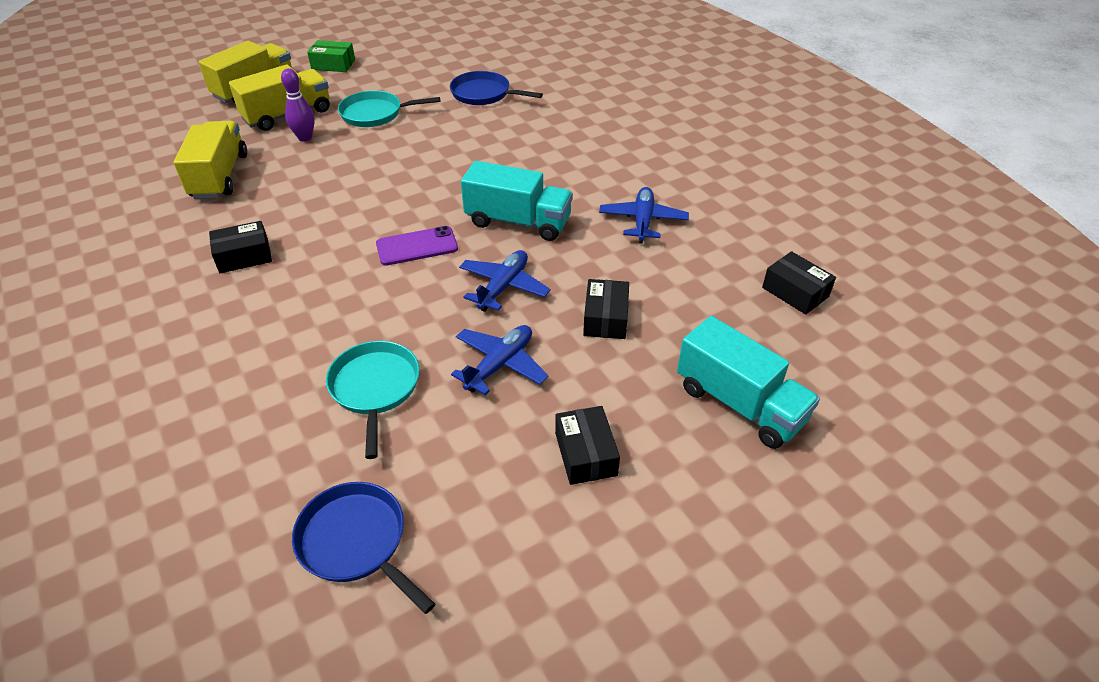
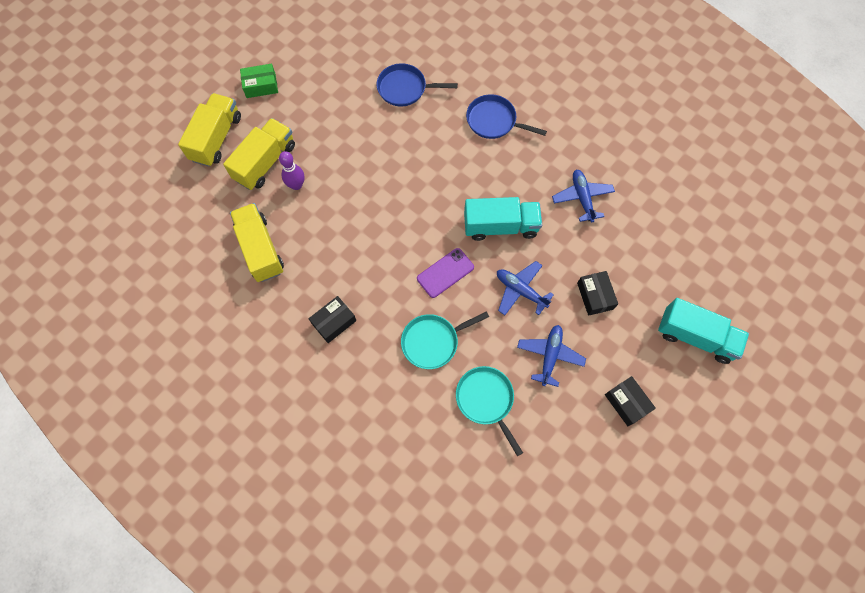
camera: 20 degrees left, 25 degrees up
blue pan [292,482,435,614] -> blue pan moved to [466,94,547,139]
turquoise pan [338,91,440,127] -> turquoise pan moved to [401,311,489,369]
blue plane [459,250,550,312] -> blue plane turned 60 degrees counterclockwise [497,261,554,315]
black box [762,251,836,314] -> none

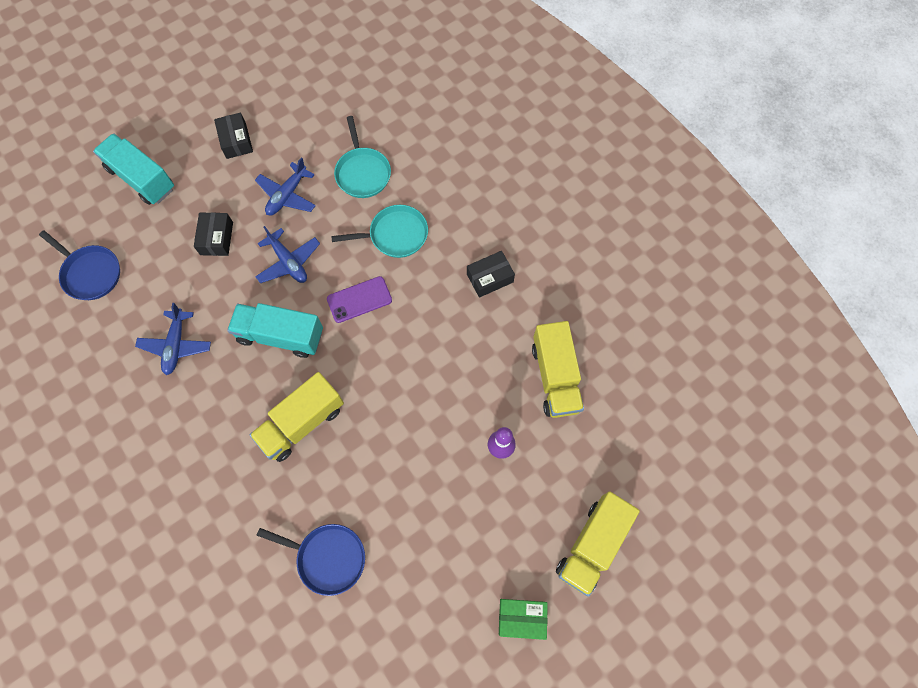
camera: 165 degrees left, 0 degrees up
yellow truck [223,118,295,190] -> yellow truck moved to [250,372,344,462]
blue pan [466,94,547,139] -> blue pan moved to [39,230,120,300]

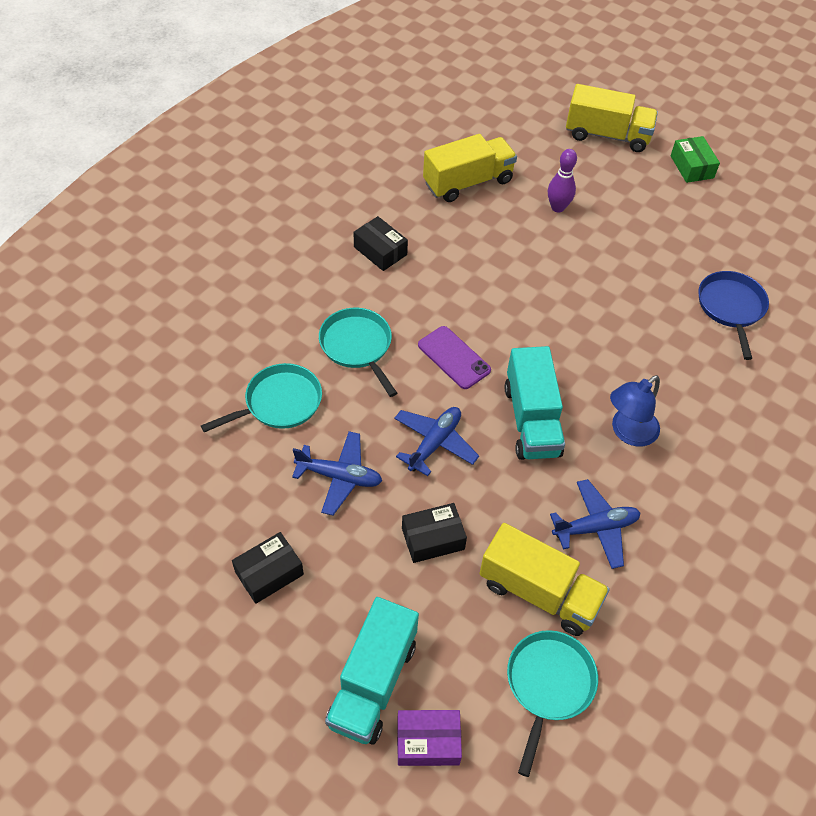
camera: 110 degrees left, 15 degrees down
blue pan [39,230,120,300] -> turquoise pan [507,630,598,777]
yellow truck [250,372,344,462] -> yellow truck moved to [479,523,610,636]
none -> purple box [397,710,462,766]
none -> blue lamp [610,375,660,447]

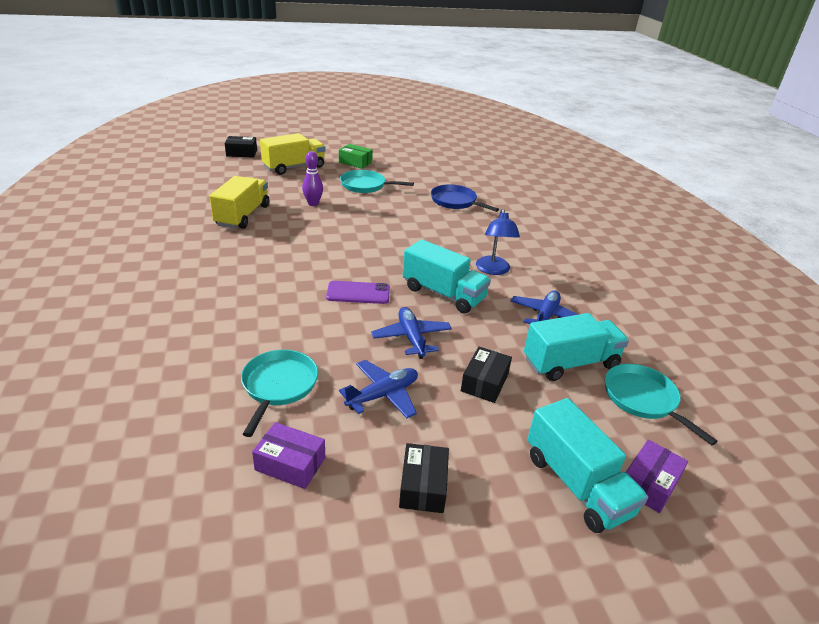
camera: 50 degrees left, 20 degrees down
turquoise pan [319,308,397,397] -> turquoise pan moved to [340,170,414,193]
black box [354,216,408,271] -> black box moved to [225,136,257,158]
yellow truck [479,523,610,636] -> turquoise truck [524,313,629,381]
none -> purple box [252,422,325,489]

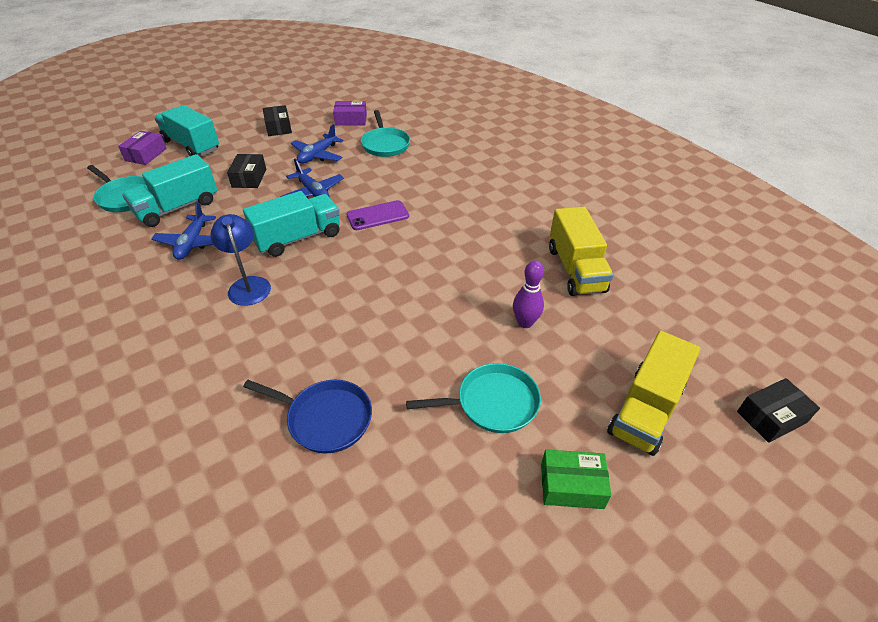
camera: 160 degrees right, 10 degrees up
turquoise truck [403,239,491,314] -> turquoise truck turned 135 degrees clockwise [243,191,340,257]

